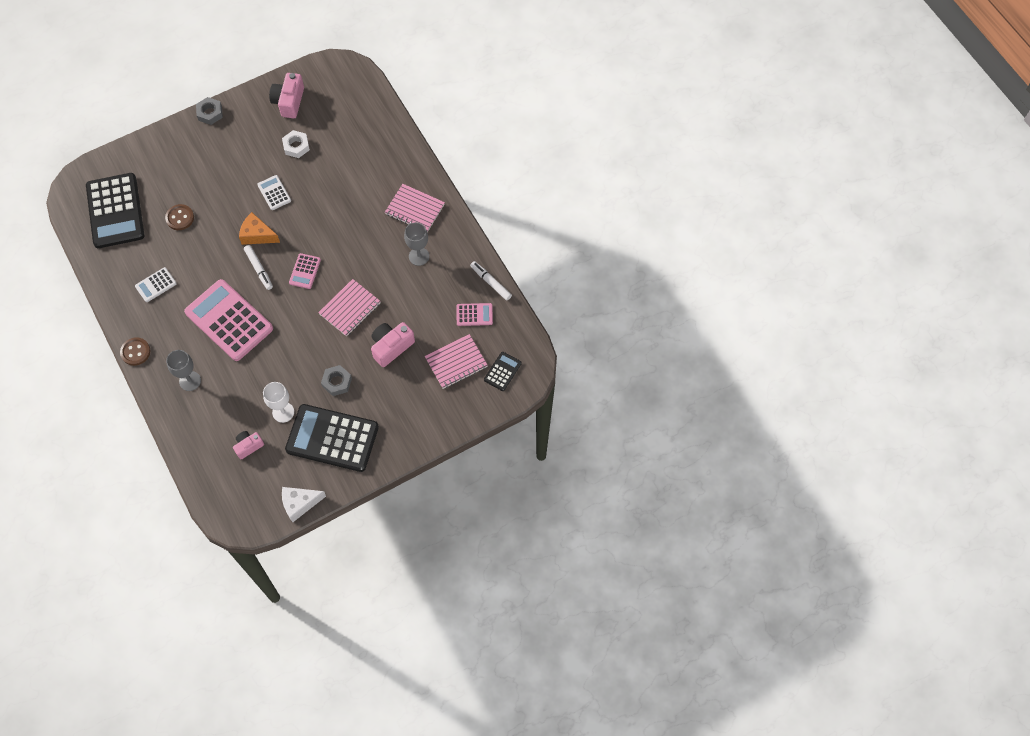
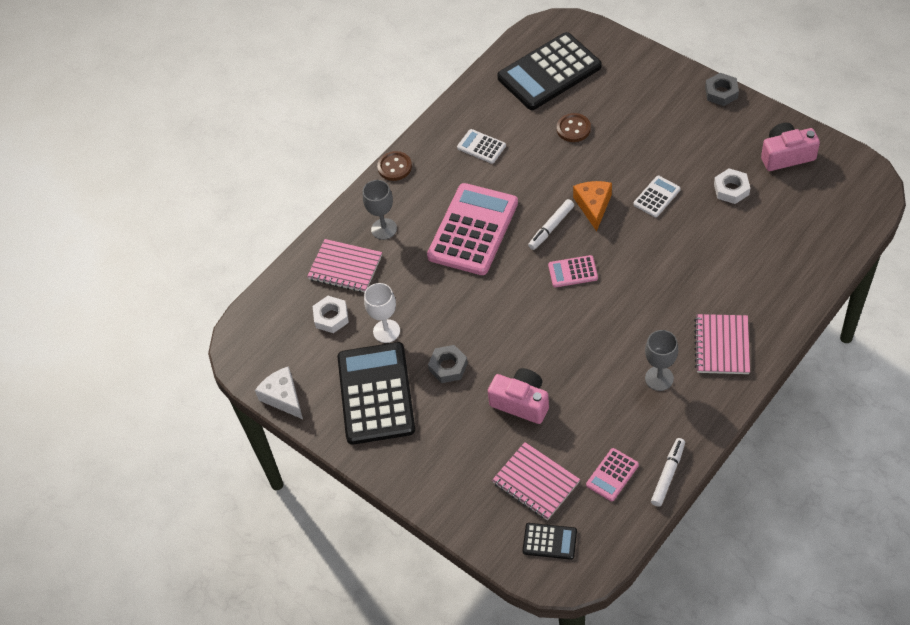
camera: 75 degrees right, 10 degrees down
pink camera [233,431,264,459] -> white nut [313,296,349,333]
pink notebook [318,279,381,337] -> pink notebook moved to [307,239,382,293]
pink calculator [456,303,493,326] -> pink calculator turned 60 degrees clockwise [586,448,639,501]

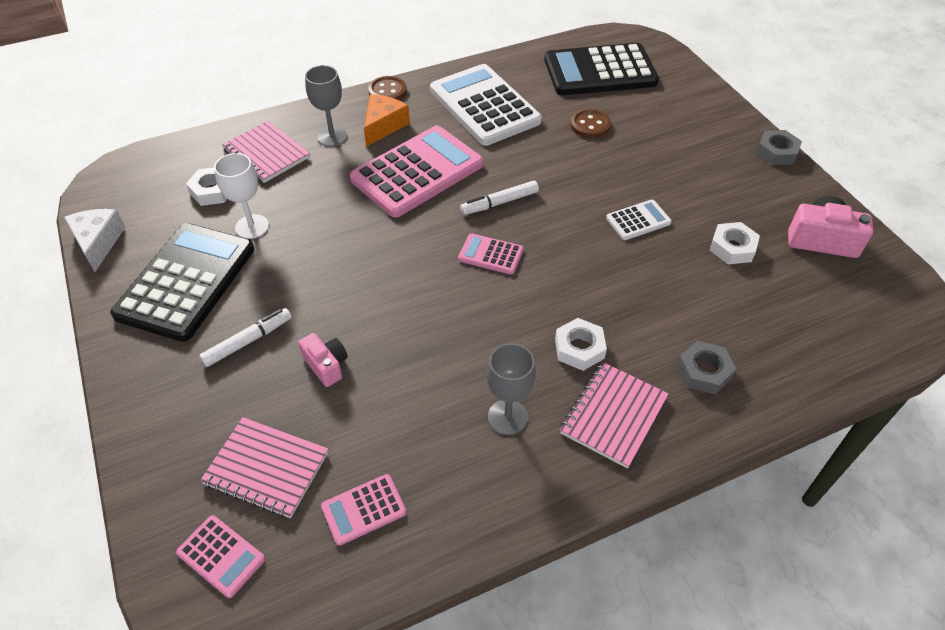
camera: 20 degrees right, 5 degrees down
grey nut [428,345,468,383] -> grey nut moved to [677,341,737,395]
white calculator [457,129,506,164] -> white calculator [430,64,542,146], size x2.20
pink camera [488,368,549,424] -> pink camera [298,333,348,387], size x0.63
pink notebook [492,442,580,520] -> pink notebook turned 45 degrees counterclockwise [200,417,328,518]
black calculator [522,523,577,560] -> pink calculator [176,515,265,598]
orange cheese [573,181,612,231] -> orange cheese moved to [364,94,410,147]
white marker [651,438,685,507] -> white marker moved to [199,308,292,367]
none -> white nut [555,318,607,371]

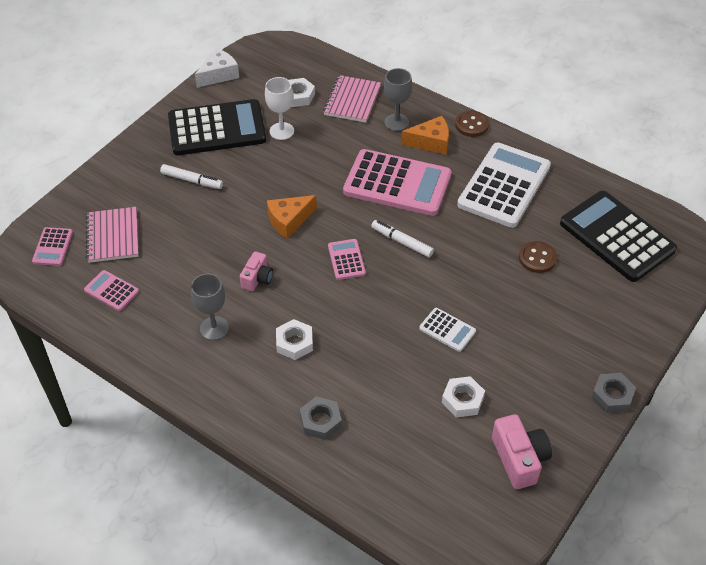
camera: 60 degrees right, 0 degrees up
pink camera [298,333,348,387] -> pink camera moved to [240,251,273,291]
pink notebook [560,362,669,469] -> none
none -> orange cheese [267,195,317,239]

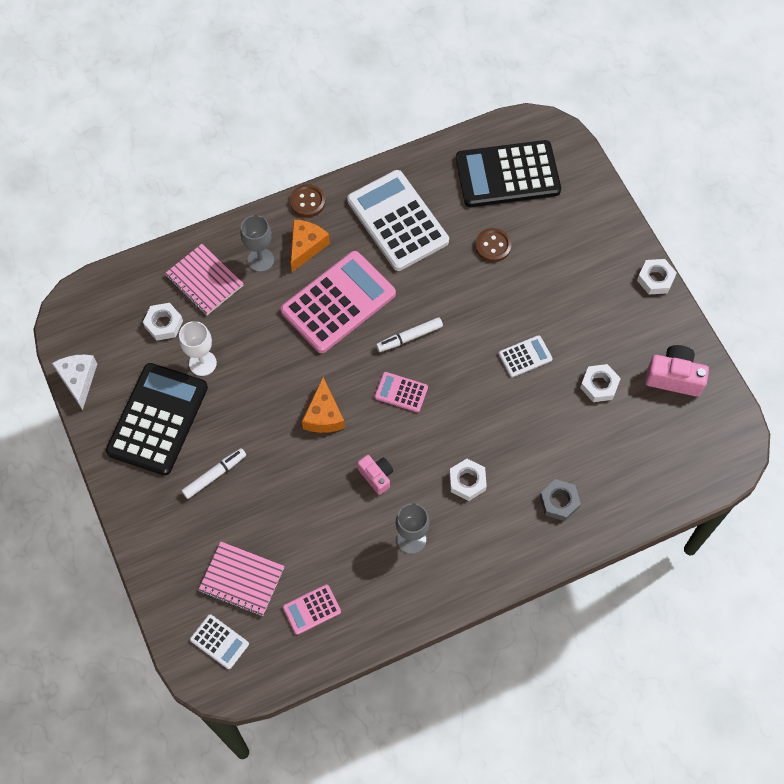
camera: 60 degrees left, 15 degrees up
pink calculator [32,227,73,266] -> white calculator [190,614,249,669]
grey nut [591,373,636,413] -> white nut [637,259,677,295]

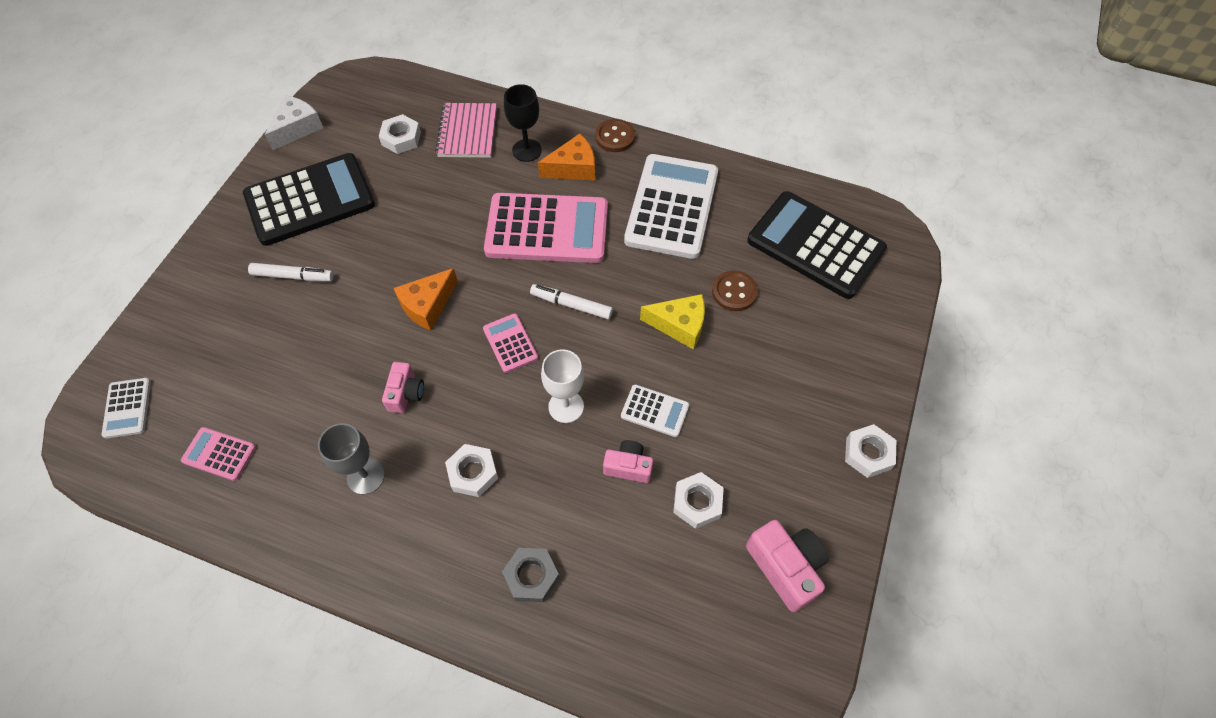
camera: 45 degrees right, 5 degrees down
white goblet [179,321,217,376] -> white goblet moved to [541,349,584,423]
pink notebook [198,542,284,616] -> none
grey goblet [240,215,274,272] -> black goblet [504,84,542,162]
none -> pink camera [603,440,653,483]
none -> yellow cheese [640,294,705,350]

